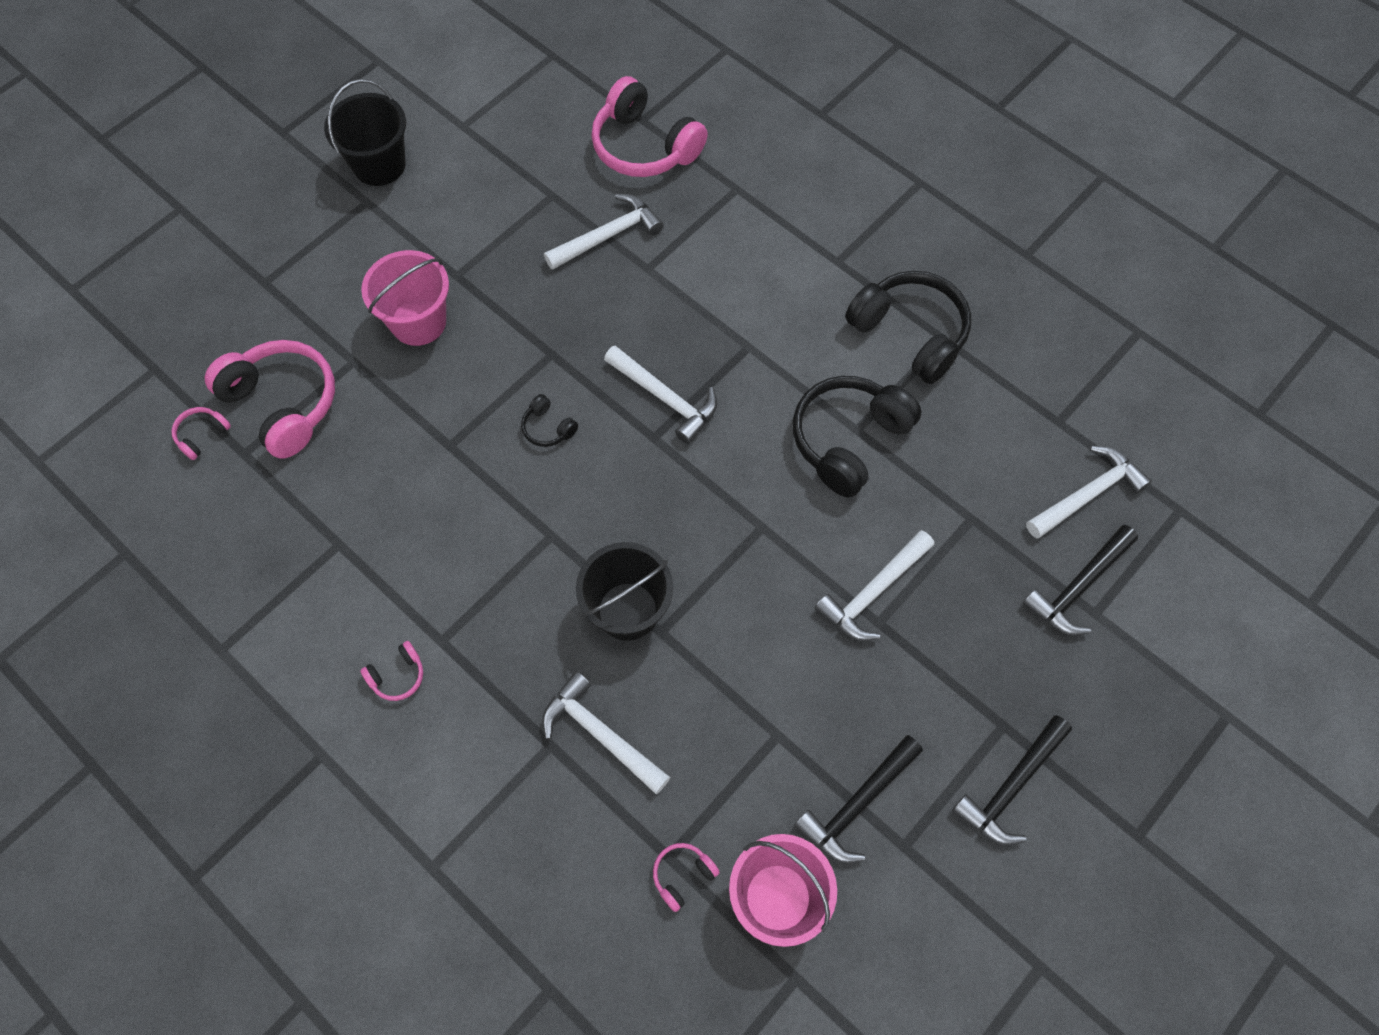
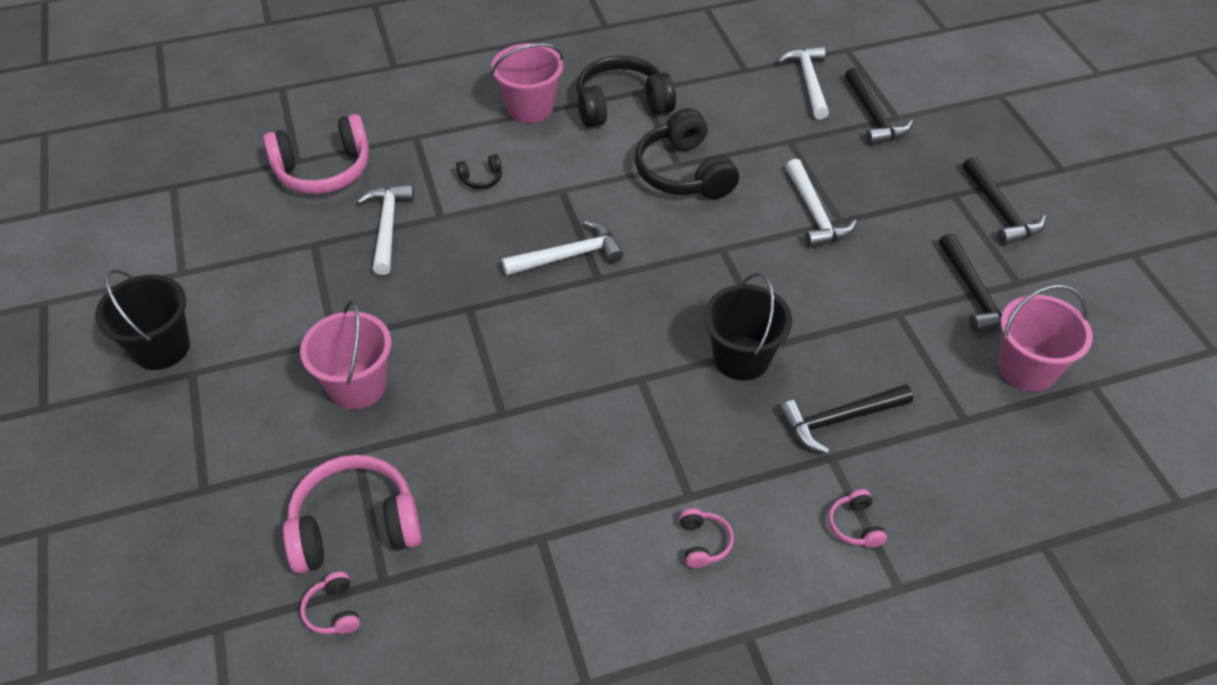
camera: 60 degrees left, 15 degrees down
black headphones [521,394,578,447] -> black headphones moved to [456,154,502,189]
white hammer [542,671,670,794] -> black hammer [779,384,913,454]
pink headphones [653,843,720,912] -> pink headphones moved to [828,489,887,548]
none -> pink bucket [491,43,563,123]

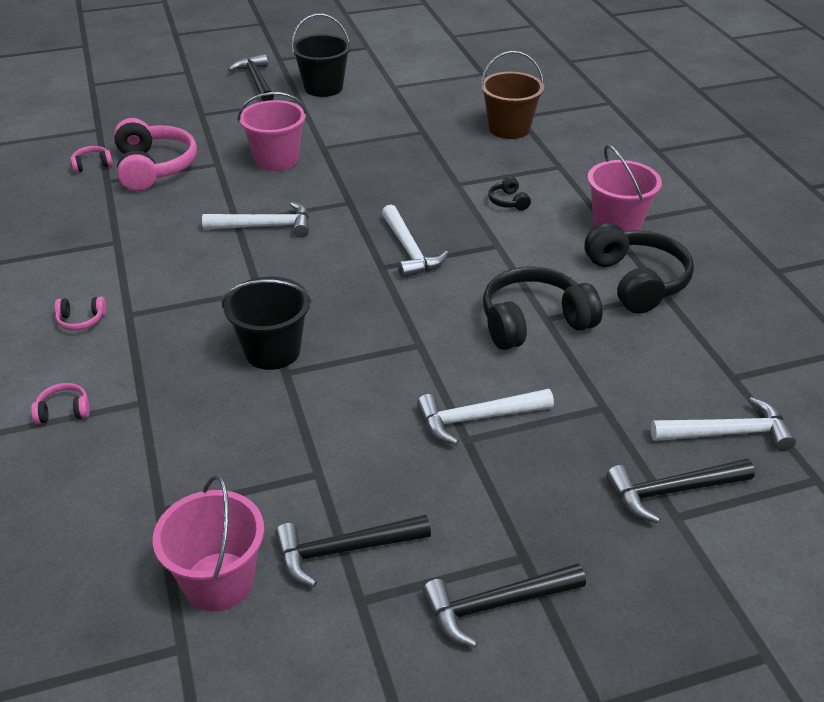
camera: 90 degrees right, 10 degrees down
pink headphones [263,114,369,194] -> brown bucket [480,51,544,139]
white hammer [357,184,414,275] -> white hammer moved to [202,202,309,238]
black hammer [779,384,913,454] -> black hammer moved to [228,54,274,101]

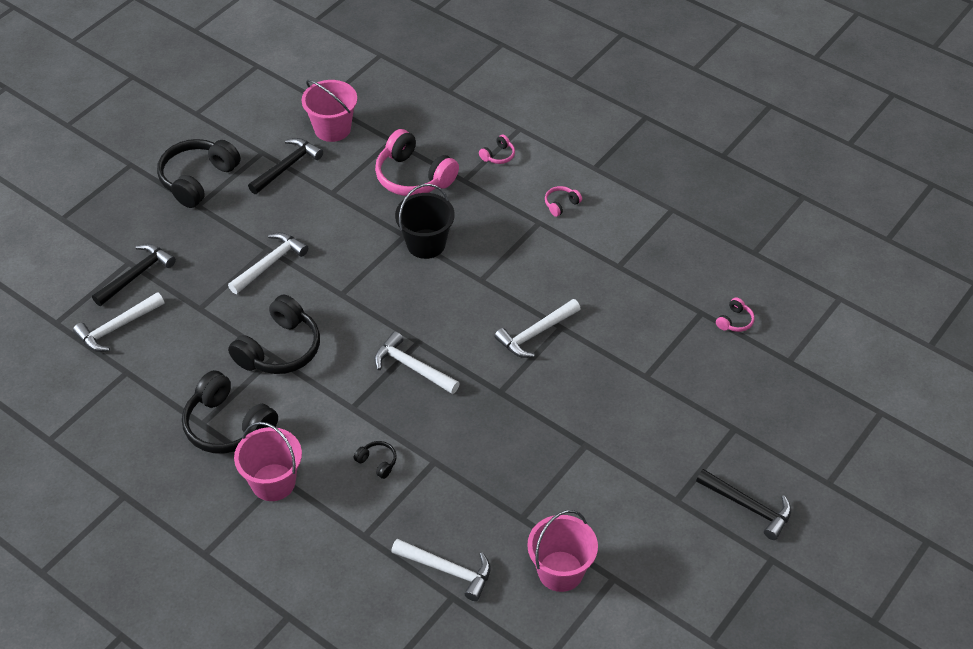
camera: 145 degrees right, 10 degrees up
pink headphones [114,118,197,191] -> pink headphones moved to [375,129,459,196]
pink bucket [238,92,307,171] -> pink bucket moved to [527,510,598,592]
black bucket [291,14,351,97] -> none
black hammer [423,563,586,648] -> black headphones [157,139,241,208]
brown bucket [480,51,544,139] -> white hammer [391,539,491,601]

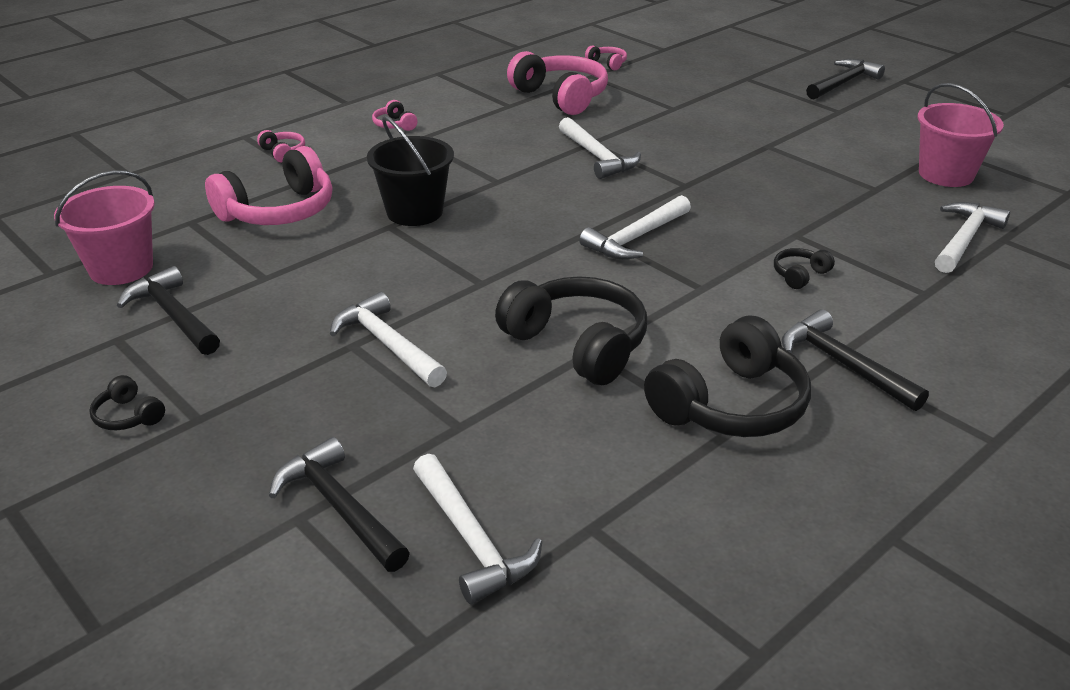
camera: 80 degrees left, 15 degrees down
black headphones [157,139,241,208] -> black headphones [89,375,165,430], size x0.44
pink bucket [234,422,302,501] -> black hammer [782,309,929,411]
none -> pink headphones [507,51,608,115]

